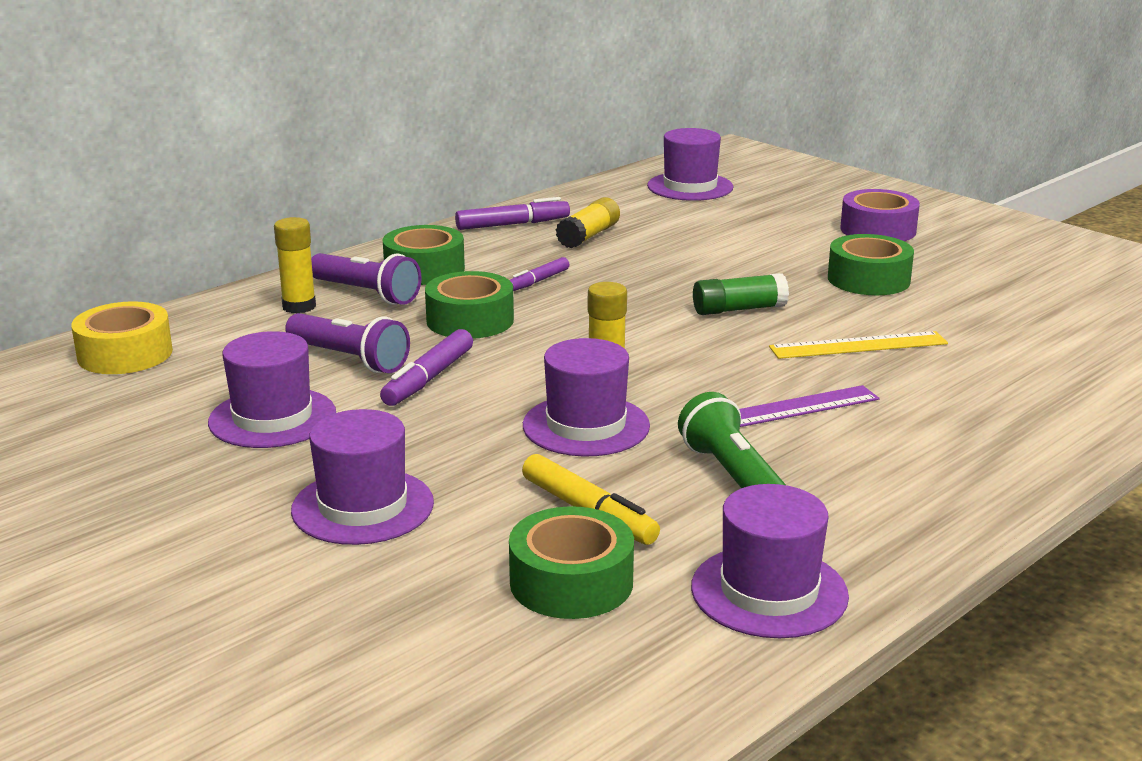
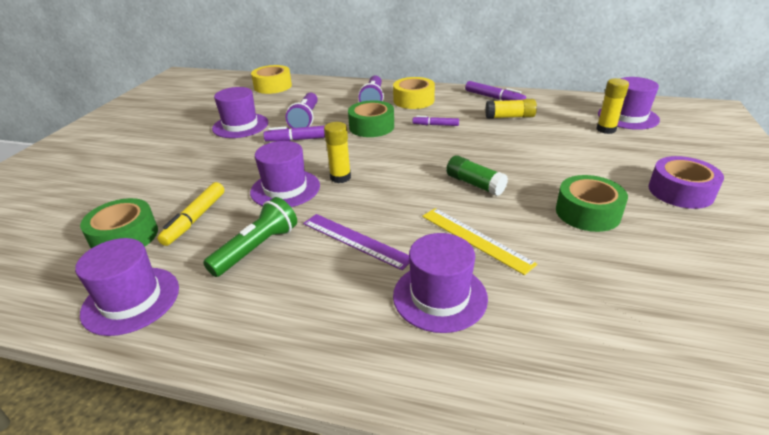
camera: 60 degrees right, 10 degrees up
yellow glue stick [274,217,316,313] -> yellow glue stick moved to [596,78,629,134]
purple hat [291,409,434,545] -> purple hat moved to [393,233,488,333]
green tape [383,225,465,285] -> yellow tape [393,77,435,109]

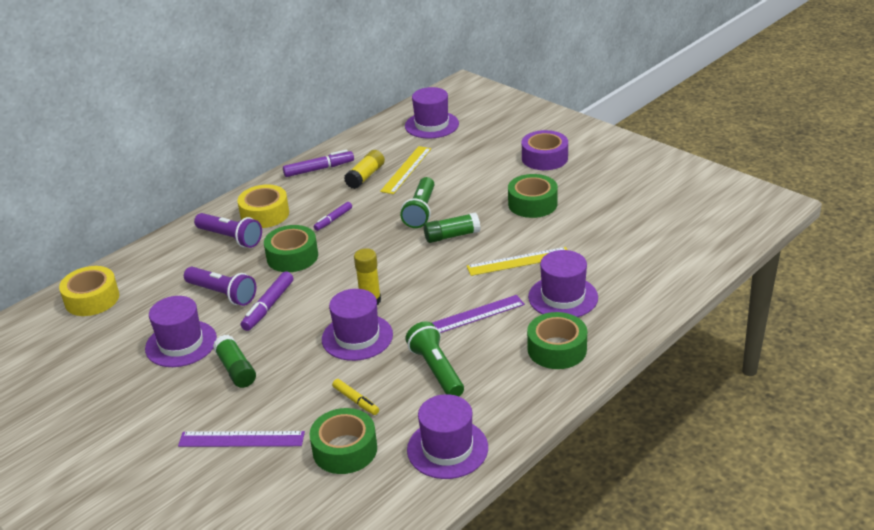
camera: 60 degrees left, 0 degrees up
yellow marker [157,182,224,246] -> yellow marker [332,379,379,415], size x0.65
yellow glue stick [596,78,629,134] -> none
none -> purple ruler [178,431,305,447]
none -> green glue stick [213,335,256,388]
none -> yellow ruler [380,146,431,194]
none -> green flashlight [400,177,434,228]
none -> green tape [527,312,587,369]

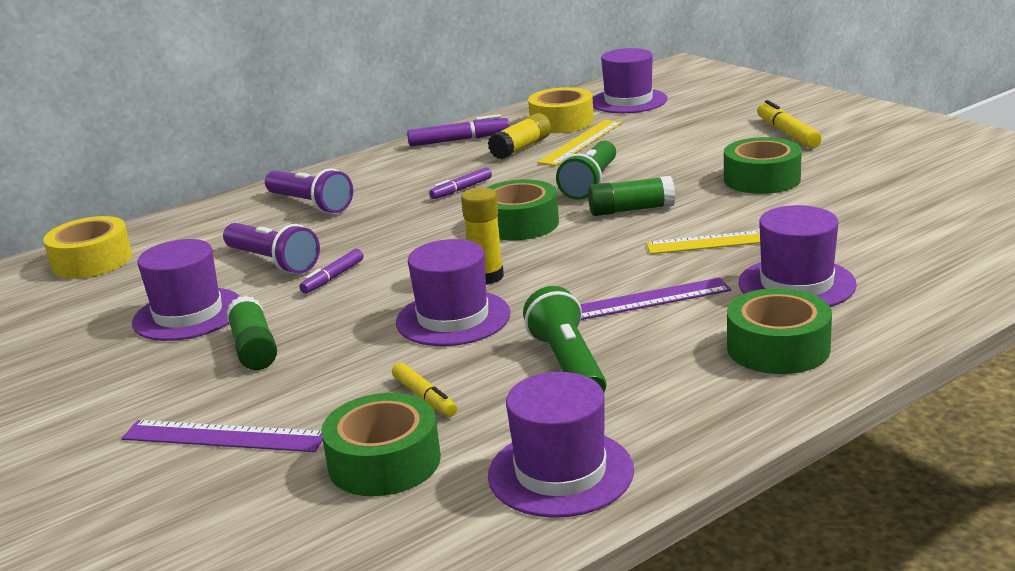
camera: 10 degrees right, 10 degrees down
yellow tape [238,184,289,228] -> yellow tape moved to [528,87,594,133]
purple marker [241,271,293,331] -> purple marker [299,249,363,294], size x0.65
green tape [264,225,318,272] -> green tape moved to [486,179,559,240]
purple tape [522,130,568,170] -> yellow marker [757,100,822,148]

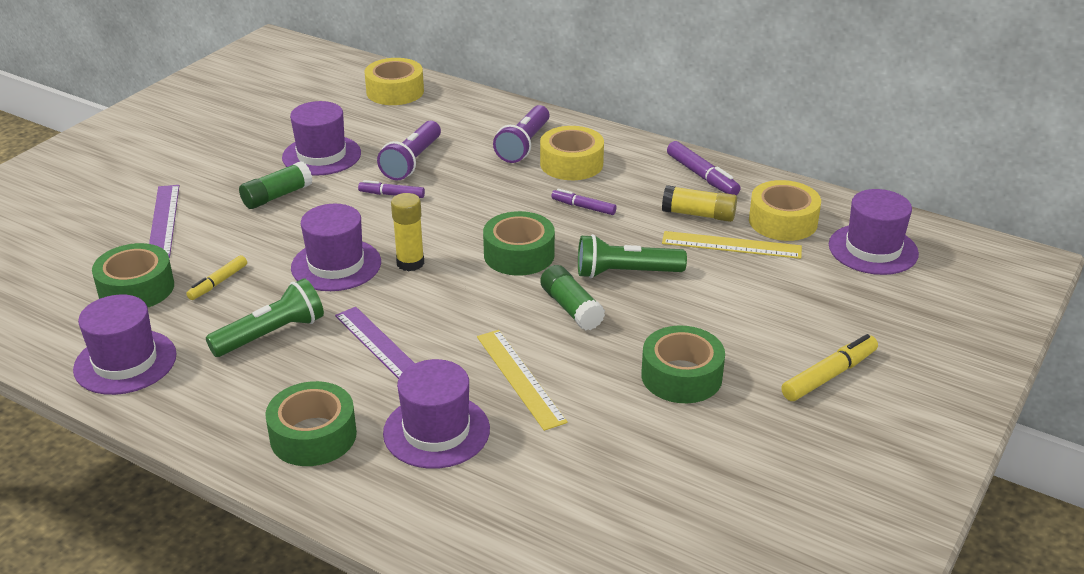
camera: 65 degrees right, 10 degrees up
none -> yellow tape [540,126,604,180]

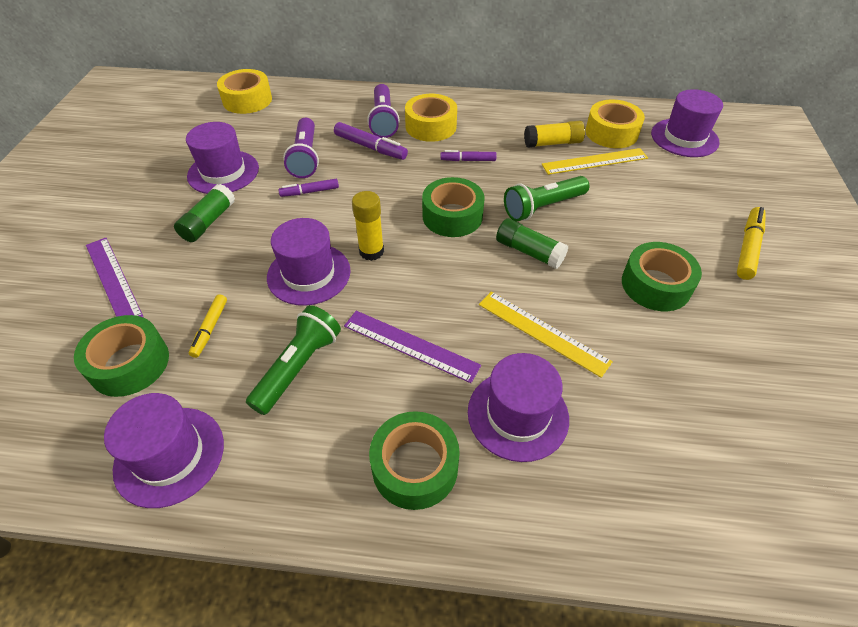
camera: 25 degrees left, 15 degrees up
purple marker [667,141,741,195] -> purple marker moved to [334,122,408,160]

